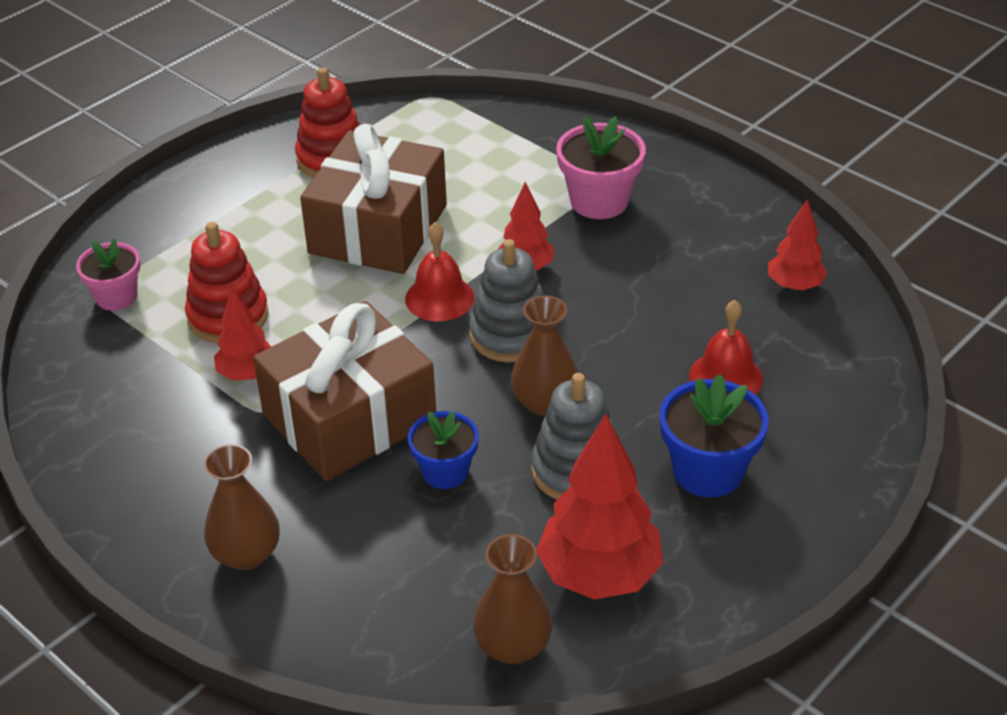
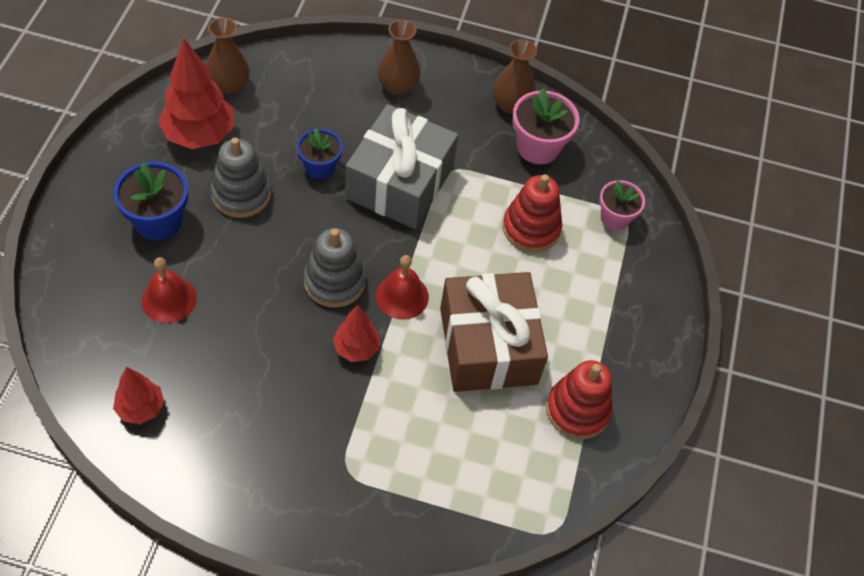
camera: 145 degrees right, 15 degrees up
red tree [214,288,271,380] -> none
brown gift [253,301,436,481] -> grey gift [345,104,458,229]
brown vase [511,295,578,416] -> brown vase moved to [493,39,537,114]
pink flower pot [556,116,646,219] -> pink flower pot moved to [512,88,579,164]

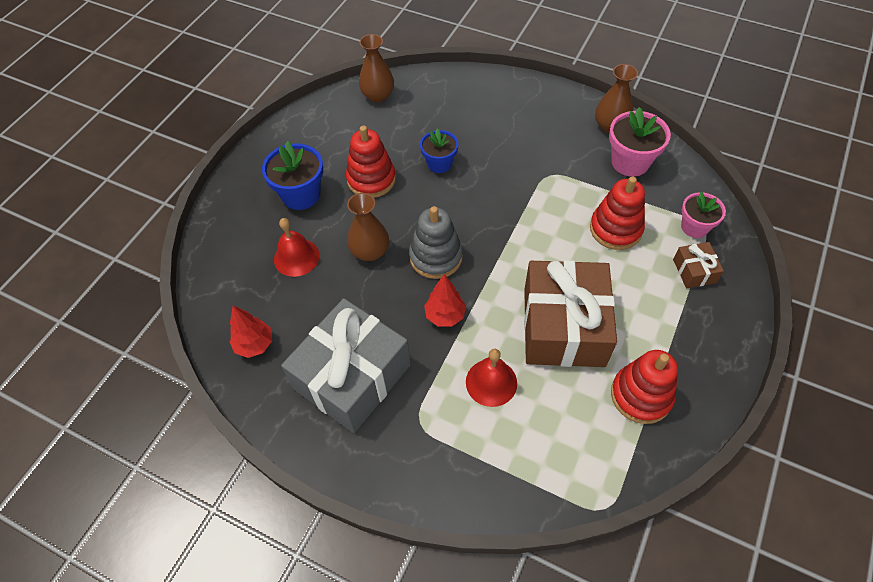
camera: 20 degrees right, 0 degrees up
red tree [158,38,234,149] -> none
grey stacking toy [211,137,271,218] -> red stacking toy [346,126,396,198]
grey gift [345,104,458,229] -> grey gift moved to [281,298,411,433]
red bell [376,255,429,319] -> red bell moved to [466,349,517,407]
brown vase [378,20,421,95] -> brown vase moved to [347,193,389,261]
none -> brown gift [673,242,724,288]

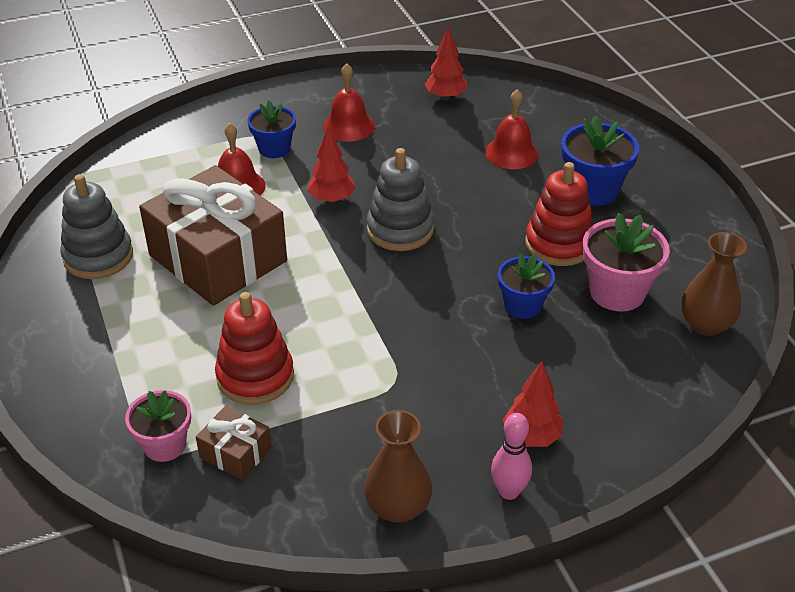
camera: 130 degrees right, 15 degrees down
grey gift [281,298,411,433] -> red bell [323,63,375,142]
brown vase [347,193,389,261] -> none
pink flower pot [609,107,671,177] -> pink flower pot moved to [582,213,670,312]
red stacking toy [611,350,678,424] -> grey stacking toy [60,174,133,279]
brown gift [673,242,724,288] -> brown gift moved to [196,405,272,480]
none -> blue flower pot [247,101,296,158]
none -> pink bowling pin [491,413,532,500]
none -> red tree [503,361,563,447]

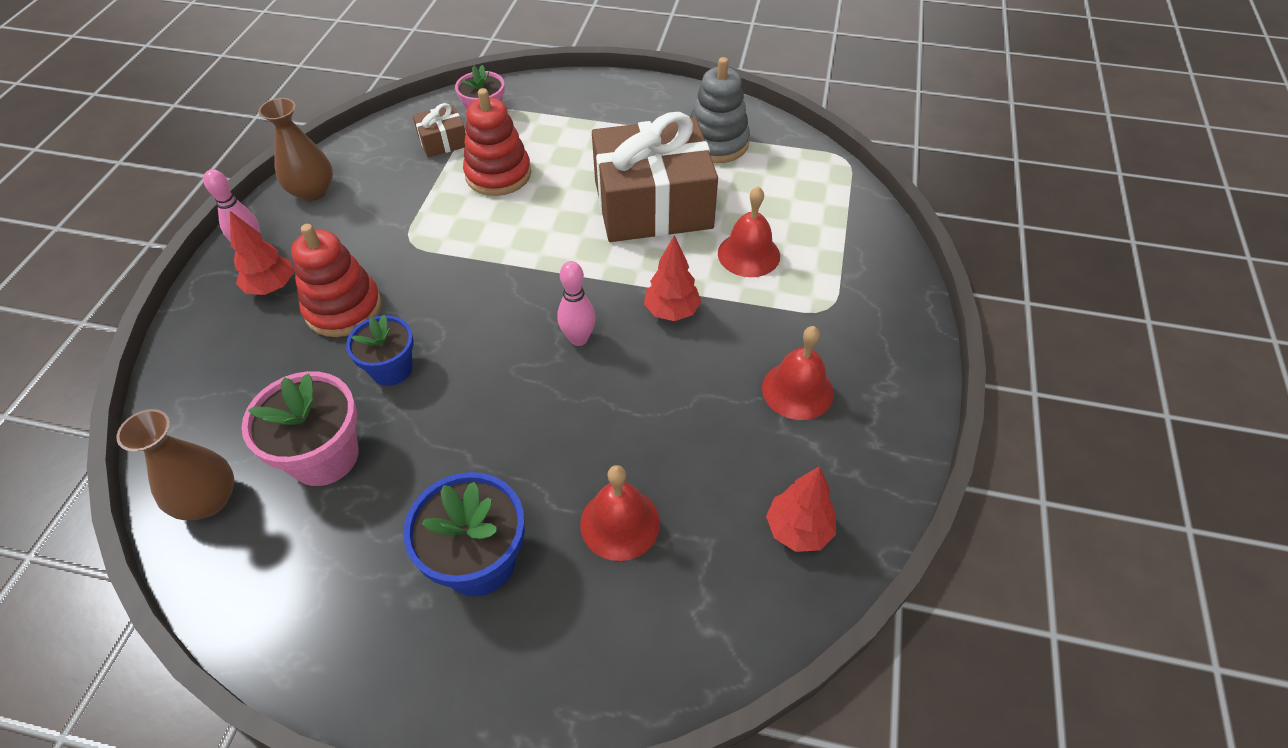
camera: 125 degrees right, 10 degrees up
blue flower pot [247,101,296,158] -> none
grey stacking toy [367,148,434,251] -> pink bowling pin [557,261,596,346]
red stacking toy [525,162,593,266] -> red stacking toy moved to [291,224,382,337]

